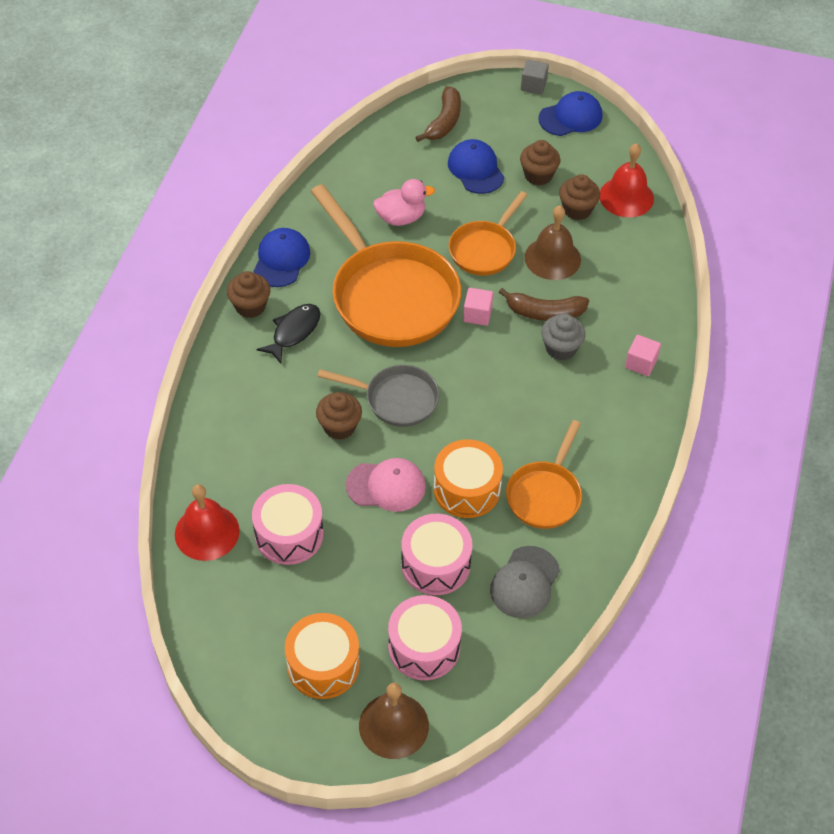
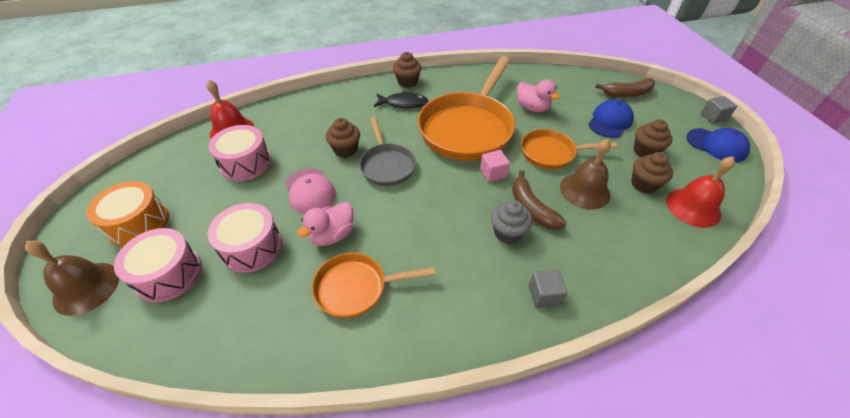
camera: 60 degrees right, 5 degrees down
blue cap [253,228,310,287] -> none
orange drum [433,439,503,518] -> pink duck [297,202,354,246]
grey cap [490,546,560,618] -> none
pink cube [625,335,661,376] -> grey cube [529,270,567,308]

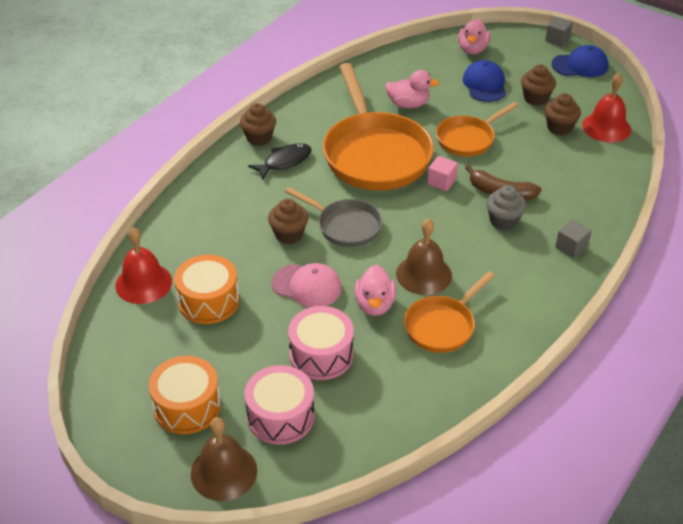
camera: 40 degrees left, 5 degrees down
pink drum [208,125,271,181] -> orange drum [174,254,239,324]
brown bell [560,139,611,209] -> brown bell moved to [396,219,452,295]
brown banana [595,78,655,98] -> pink duck [458,19,490,54]

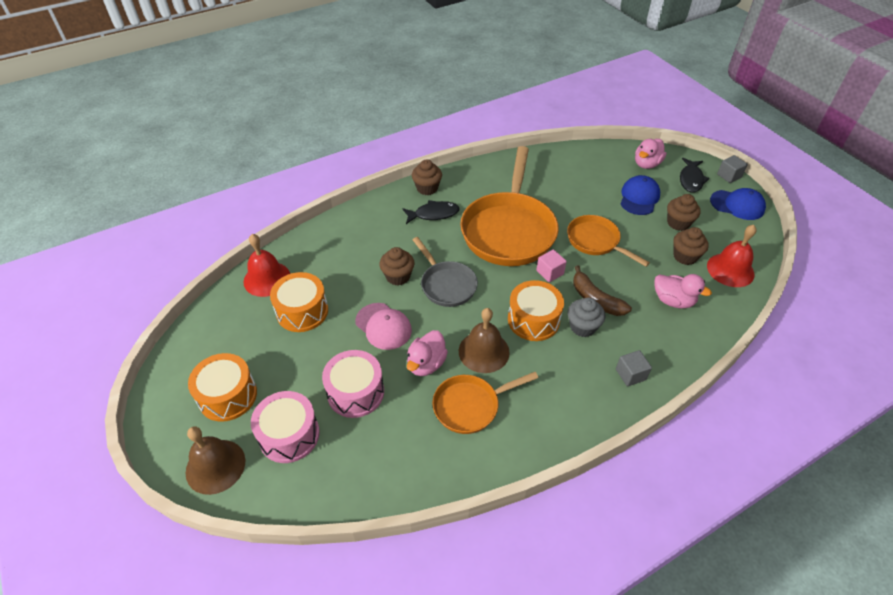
camera: 25 degrees right, 5 degrees up
pink duck [385,70,439,108] -> pink duck moved to [654,274,712,308]
orange pan [436,102,518,156] -> orange pan turned 60 degrees clockwise [567,215,650,267]
none -> orange drum [508,280,564,341]
none -> black fish [680,158,710,193]

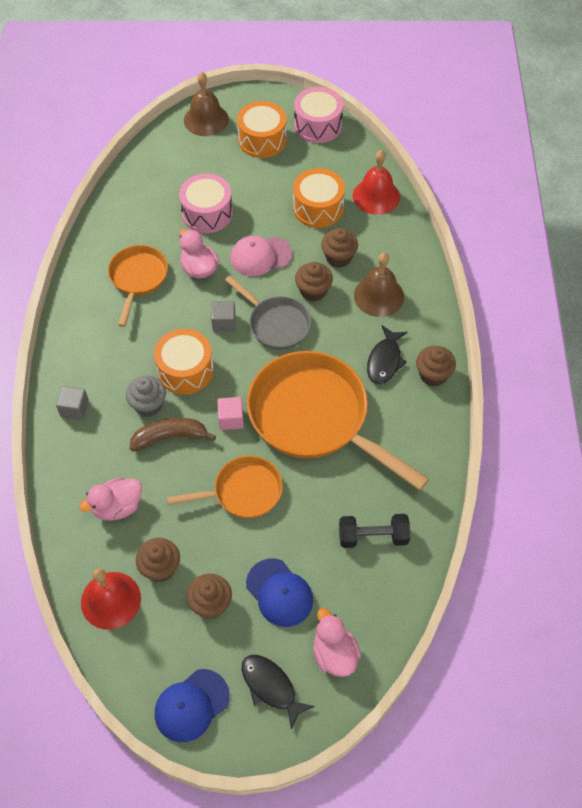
camera: 120 degrees right, 10 degrees up
pink drum [251,391,320,463] -> pink drum moved to [294,87,343,143]
grey pan [413,237,478,307] -> grey pan turned 135 degrees counterclockwise [225,276,311,350]
brown bell [459,308,510,373] -> brown bell moved to [354,253,404,317]
grey cube [717,155,748,183] -> grey cube moved to [211,301,236,332]
none -> brown cupcake [321,228,358,268]
none -> black dumbbell [339,514,410,548]

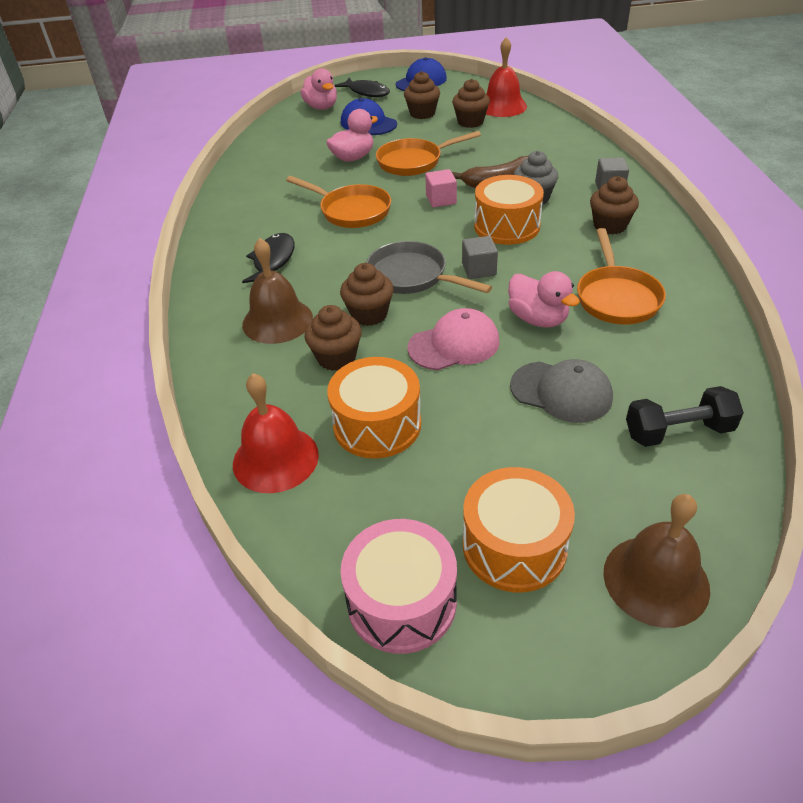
camera: 175 degrees right, 15 degrees down
pink duck [79,477,142,521] -> pink duck moved to [326,109,378,162]
pink drum [179,173,233,233] -> grey cap [510,359,613,423]
orange pan [247,351,429,491] -> orange pan [286,176,391,228], size x0.54
black dumbbell [339,514,410,548] -> black dumbbell moved to [626,386,744,447]
brown cupcake [416,346,456,387] -> brown cupcake moved to [590,176,639,235]

